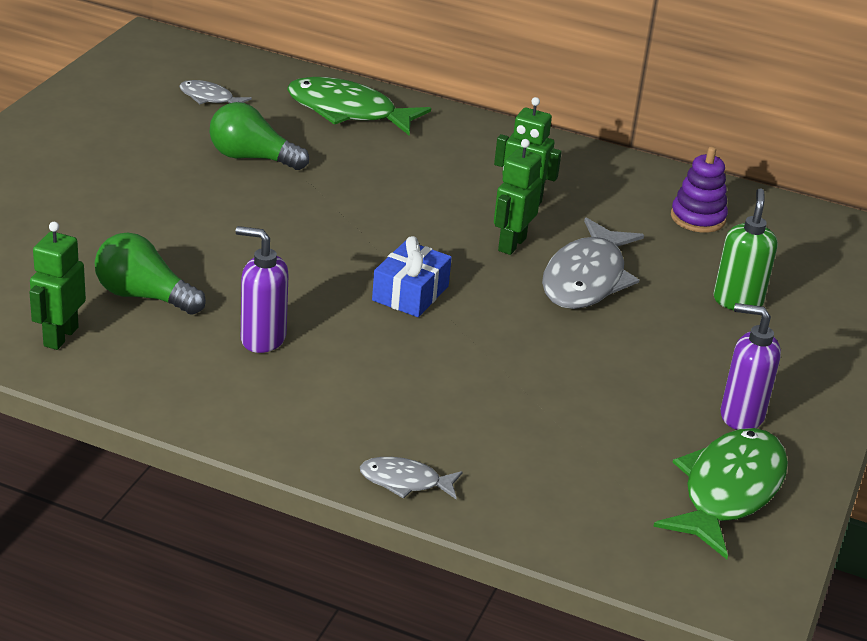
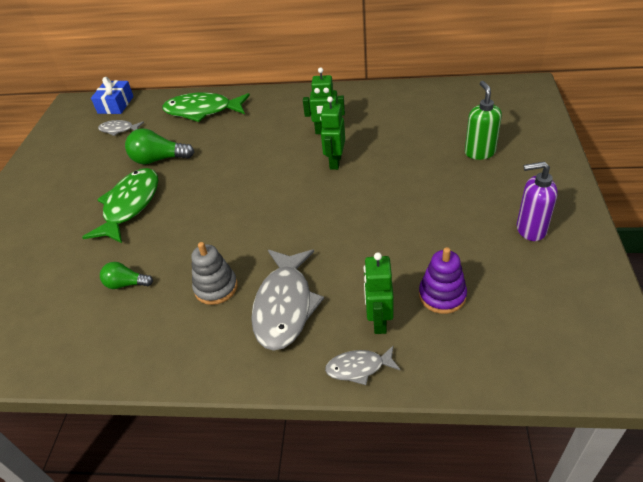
camera: 10 degrees left, 10 degrees up
green robot [29,222,86,350] -> green robot moved to [364,252,394,334]
green light bulb [95,233,206,315] -> green light bulb [100,262,153,289], size x0.62
purple soap dispenser [235,226,289,353] -> grey stacking toy [191,242,238,305]
blue gift [372,236,452,317] -> blue gift moved to [91,77,134,114]
grey fish [542,217,644,309] -> grey fish moved to [251,249,324,351]
green fish [653,428,788,559] -> green fish moved to [82,168,158,243]
purple stacking toy [671,146,728,233] -> purple stacking toy moved to [419,247,467,314]

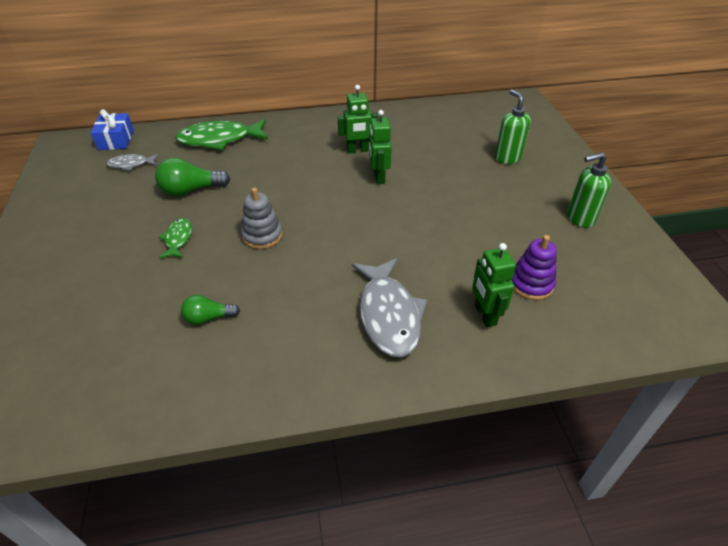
camera: 20 degrees left, 0 degrees up
green fish [82,168,158,243] -> green fish [159,218,192,258], size x0.51
grey stacking toy [191,242,238,305] -> grey stacking toy moved to [241,188,282,249]
grey fish [325,346,401,385] -> none
purple soap dispenser [517,161,558,241] -> green soap dispenser [567,152,611,228]

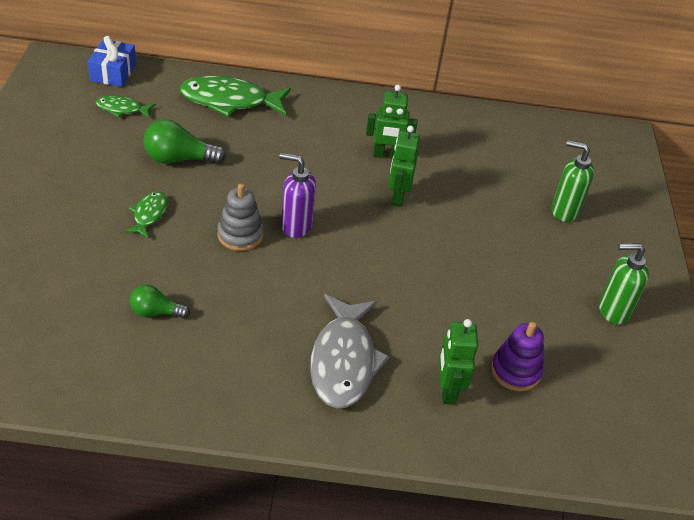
camera: 10 degrees right, 0 degrees up
grey fish [106,154,158,171] -> green fish [96,96,156,118]
green soap dispenser [495,90,531,164] -> green soap dispenser turned 60 degrees counterclockwise [551,140,594,222]
none -> purple soap dispenser [279,153,316,238]

